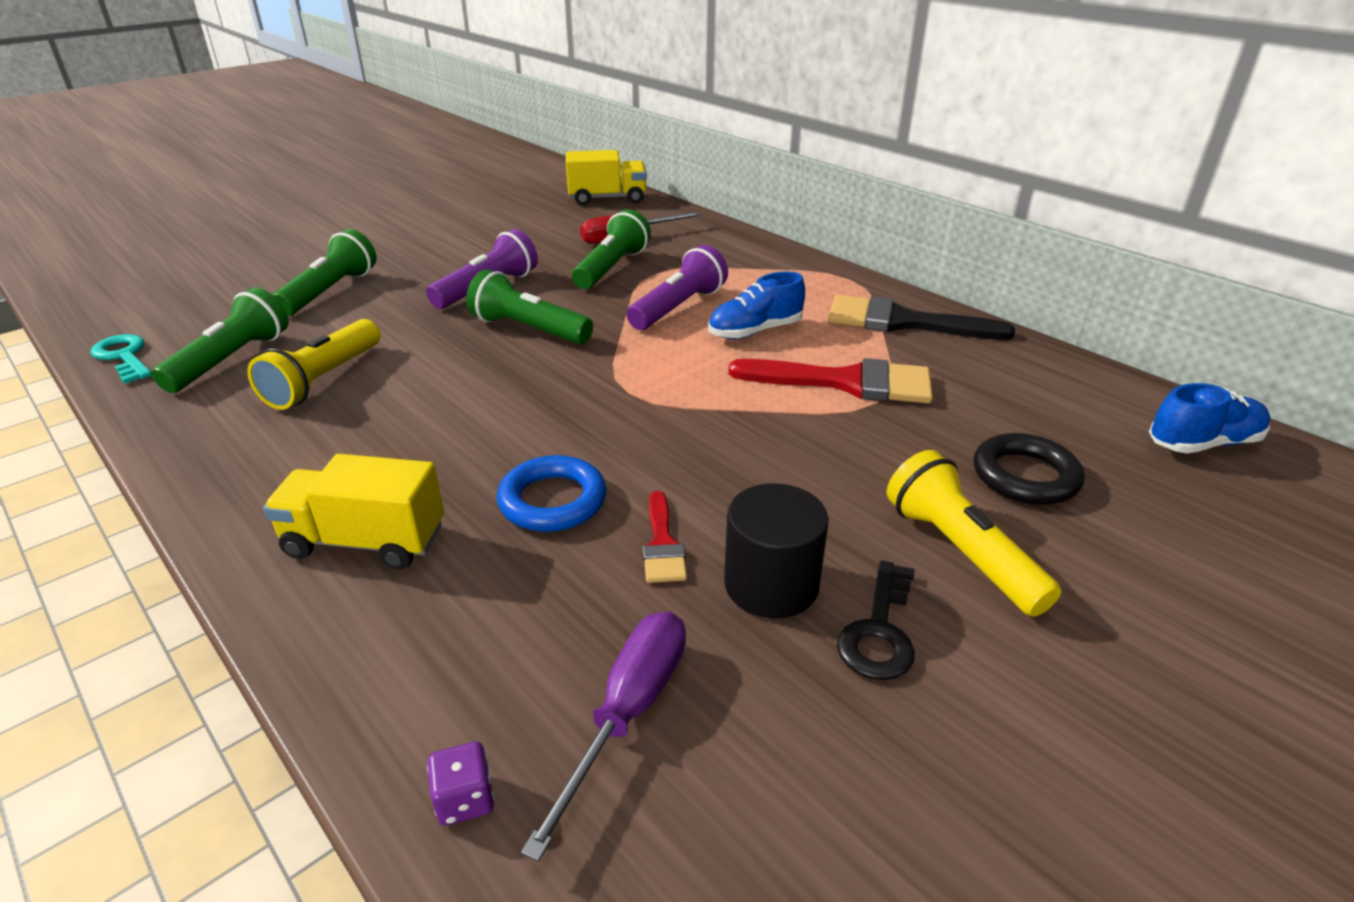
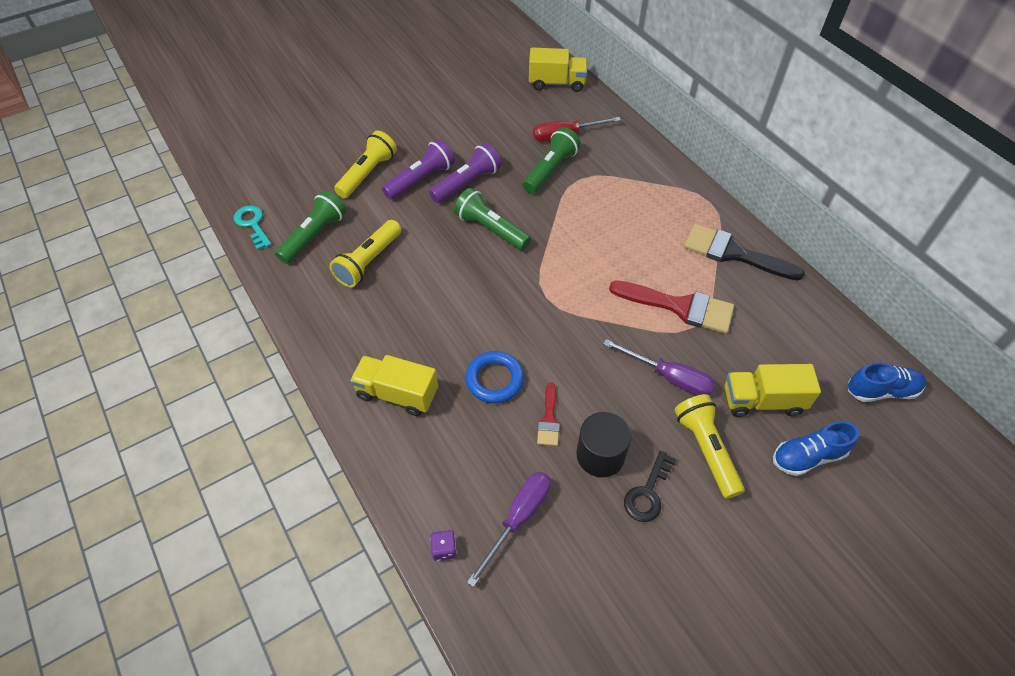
camera: 10 degrees right, 20 degrees up
green flashlight [272,229,376,316] -> yellow flashlight [334,131,397,198]
purple flashlight [627,245,728,330] -> purple flashlight moved to [382,139,455,200]
blue shoe [708,272,805,339] -> blue shoe moved to [773,421,859,476]
black ring [974,433,1085,505] -> yellow truck [725,364,821,417]
none -> purple screwdriver [603,339,715,396]

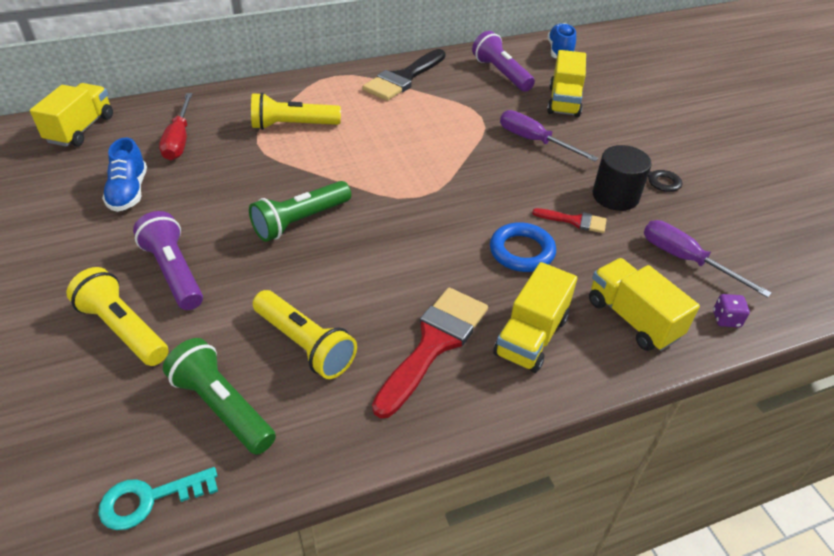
camera: 80 degrees left, 10 degrees down
purple flashlight [429,143,501,203] -> purple flashlight moved to [472,31,535,92]
green flashlight [522,127,581,194] -> none
purple screwdriver [603,339,715,396] -> purple screwdriver turned 90 degrees counterclockwise [500,110,598,162]
red brush [609,280,734,334] -> red brush moved to [372,288,488,418]
yellow flashlight [675,394,745,499] -> yellow flashlight moved to [251,93,341,130]
blue shoe [773,421,859,476] -> blue shoe moved to [102,137,147,212]
none -> yellow truck [589,258,700,351]

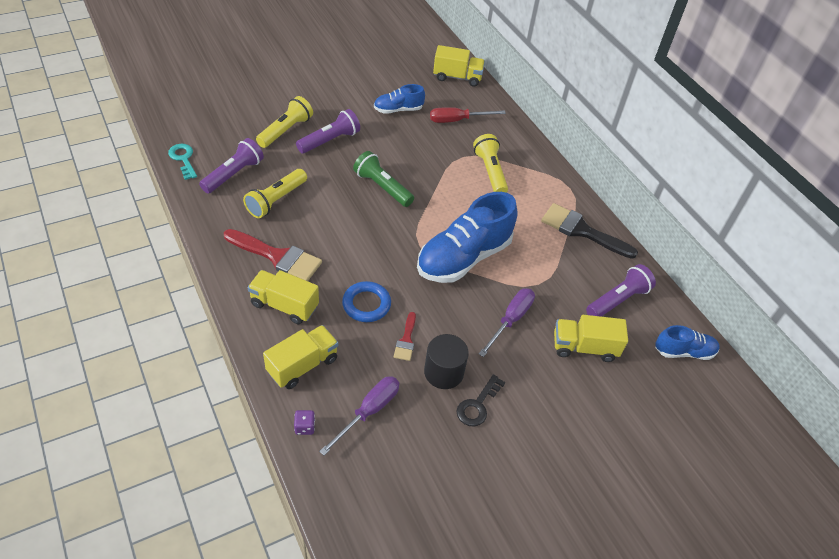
camera: 80 degrees right, 5 degrees up
green flashlight [163,338,276,455] -> purple flashlight [199,138,264,194]
none -> blue shoe [417,192,518,283]

